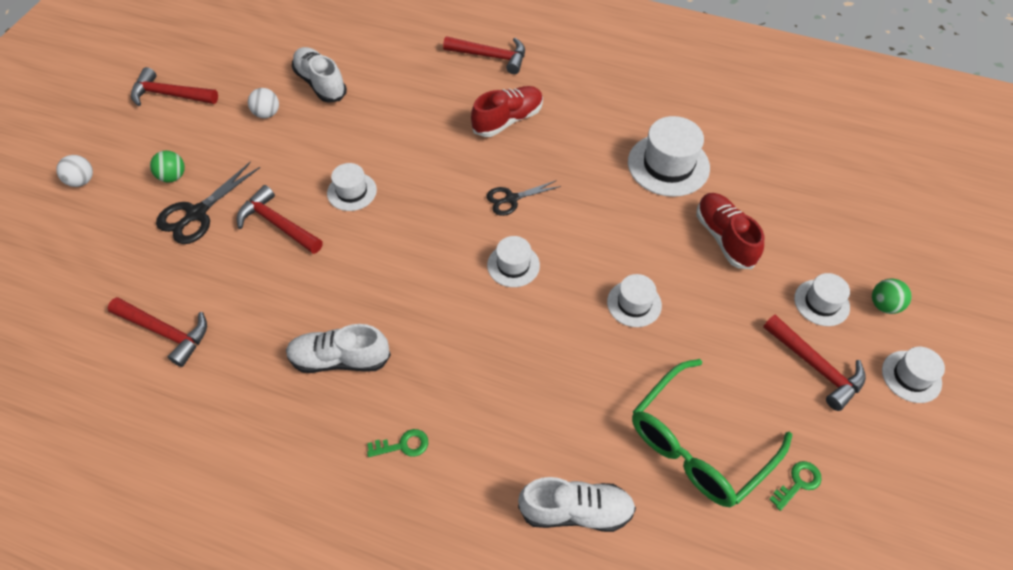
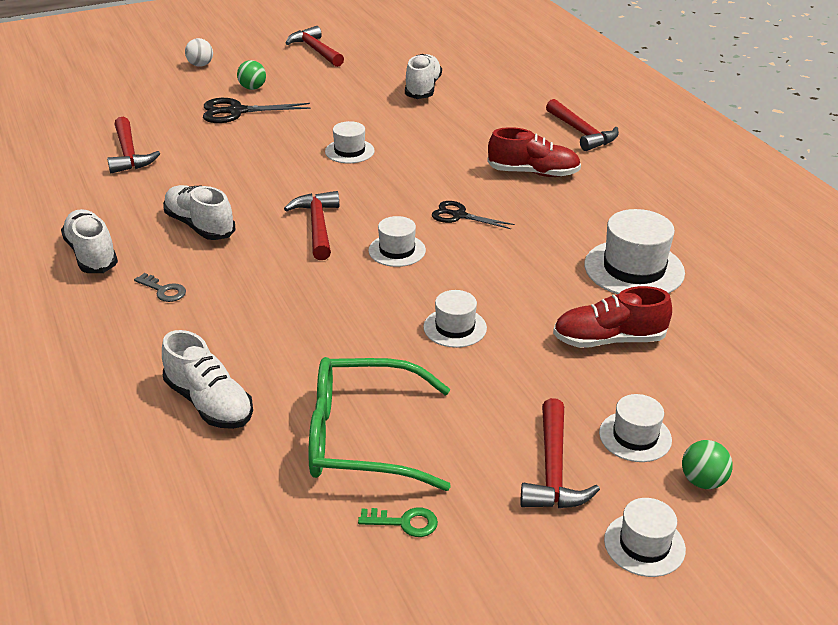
camera: 45 degrees right, 20 degrees down
red hammer [237,185,323,254] -> red hammer moved to [284,191,339,260]
white ball [248,88,279,118] -> none
green key [367,429,428,457] -> grey key [134,273,186,302]
red shoe [696,193,764,269] -> red shoe turned 120 degrees counterclockwise [553,286,672,348]
none -> white shoe [61,209,118,273]

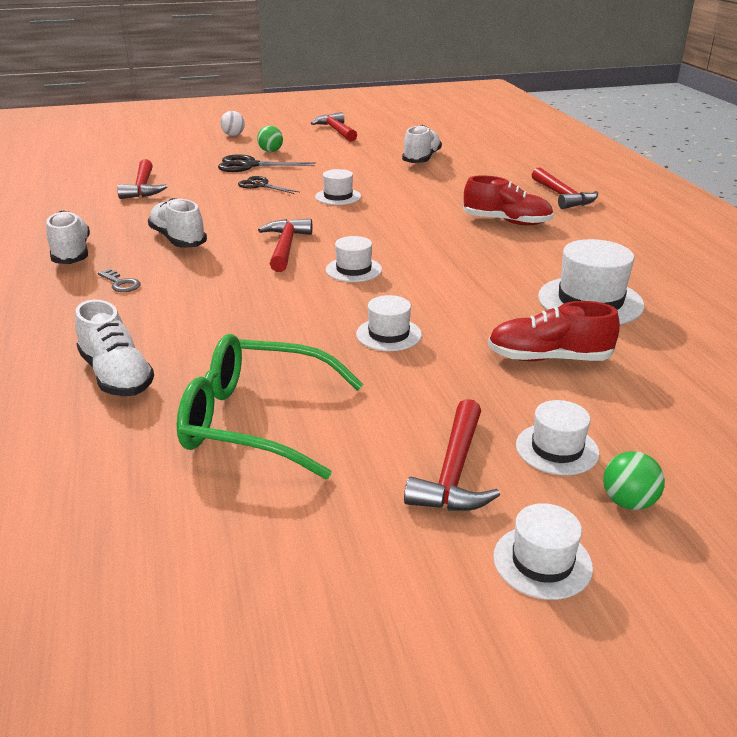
camera: 10 degrees right, 5 degrees down
green key [358,507,438,537] -> none
black scissors [432,201,515,229] -> black scissors moved to [238,176,299,194]

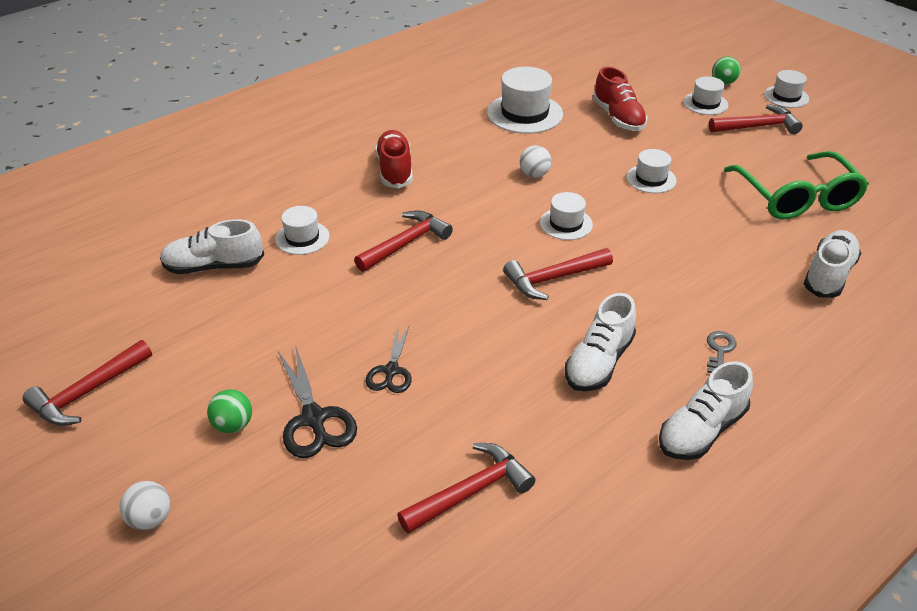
camera: 115 degrees left, 10 degrees up
white hat [315,169,361,205] -> white hat moved to [275,206,330,255]
red hammer [532,167,598,209] -> red hammer moved to [354,211,453,272]
none -> white ball [520,145,552,178]

